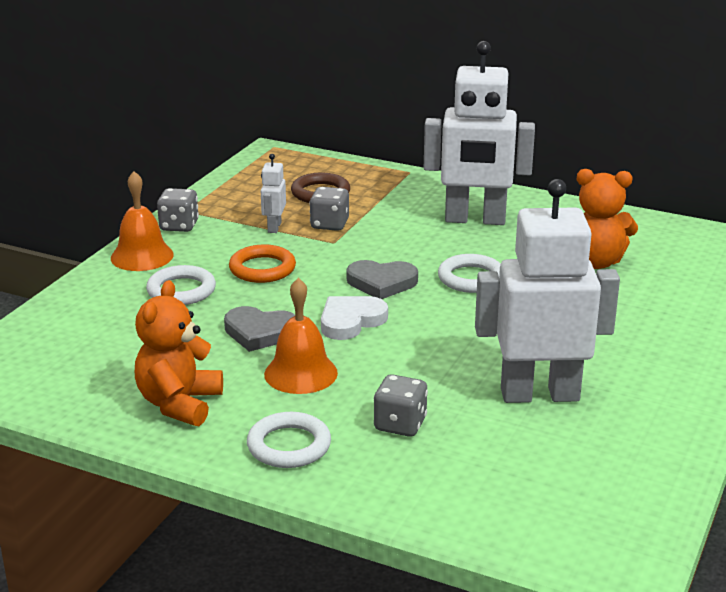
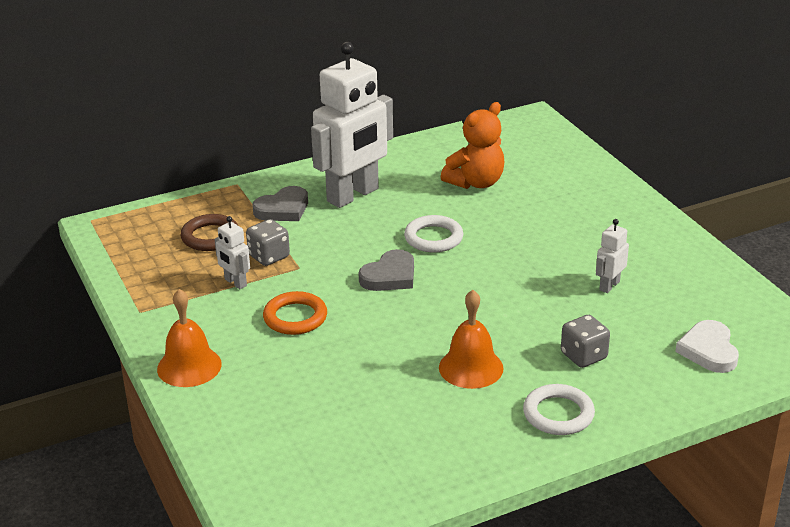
camera: 50 degrees left, 5 degrees up
orange teddy bear [135,280,223,426] -> none
white ring [146,265,216,305] -> none
grey dice [157,188,199,232] -> none
grey heart [224,306,295,352] -> grey heart moved to [253,186,308,221]
white heart [321,296,388,340] -> white heart moved to [675,320,739,373]
white robot [475,179,620,403] -> white robot [596,219,629,293], size x0.43

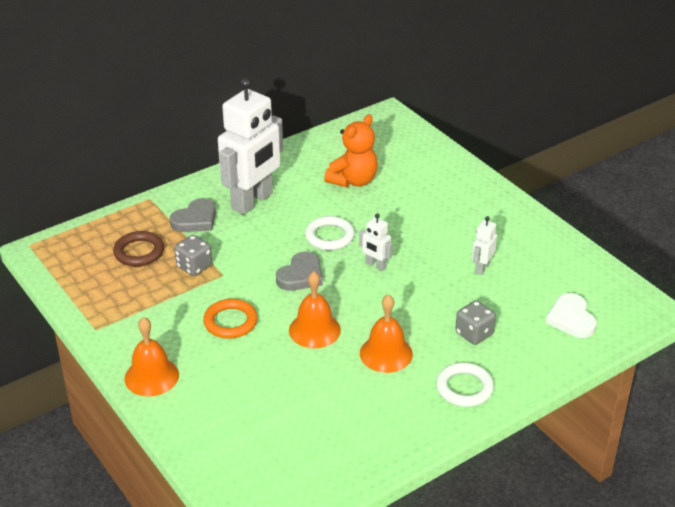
camera: 10 degrees left, 5 degrees up
white robot [215,216,250,289] -> white robot moved to [359,213,393,271]
none -> orange bell [289,271,341,348]

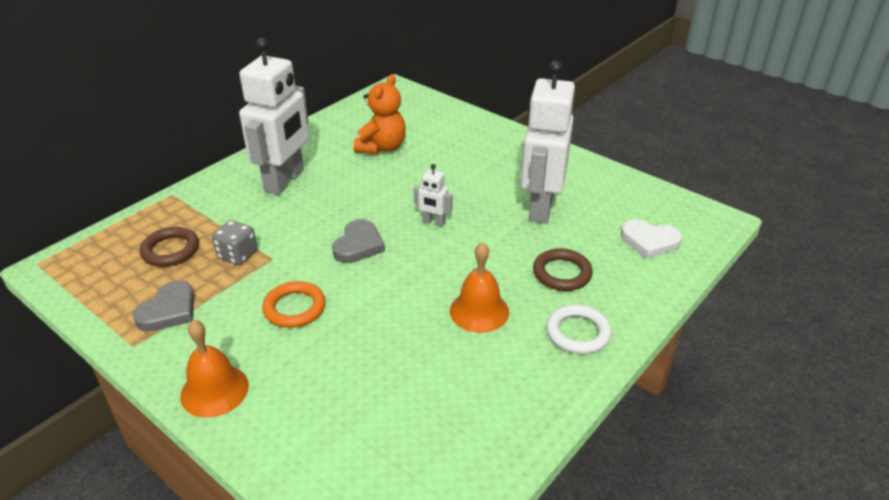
camera: 15 degrees left, 0 degrees up
grey heart [170,198,216,232] -> grey heart moved to [132,281,194,331]
orange bell [289,271,341,348] -> none
white ring [305,216,355,250] -> none
grey dice [455,300,496,345] -> brown ring [533,248,593,291]
white robot [472,216,497,275] -> white robot [521,61,575,223], size x2.34
white heart [546,293,597,338] -> white heart turned 45 degrees counterclockwise [621,219,682,259]

